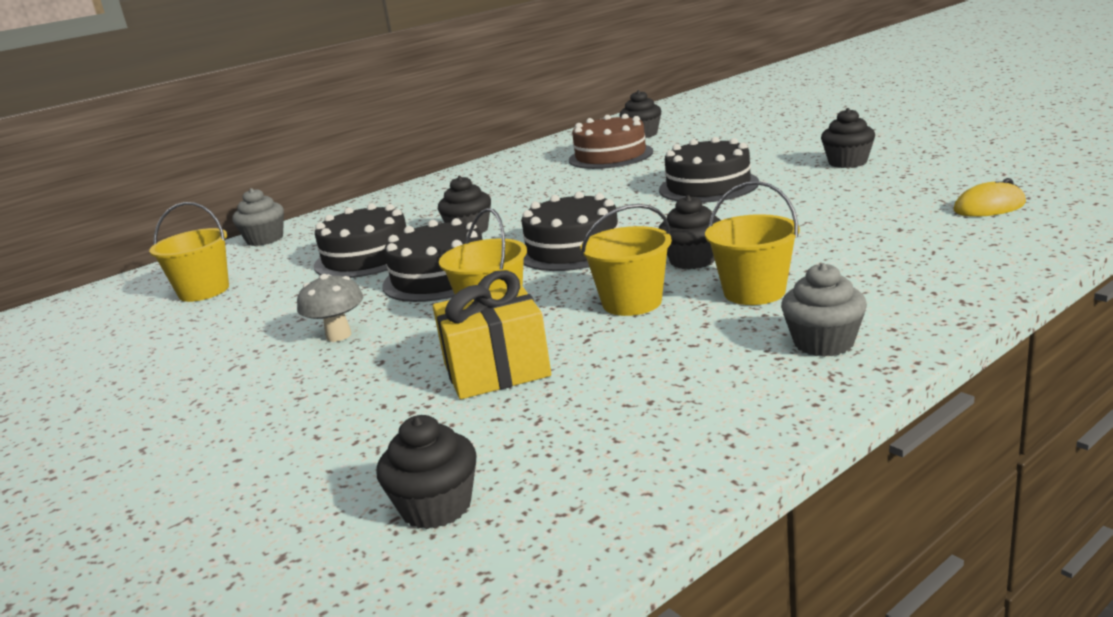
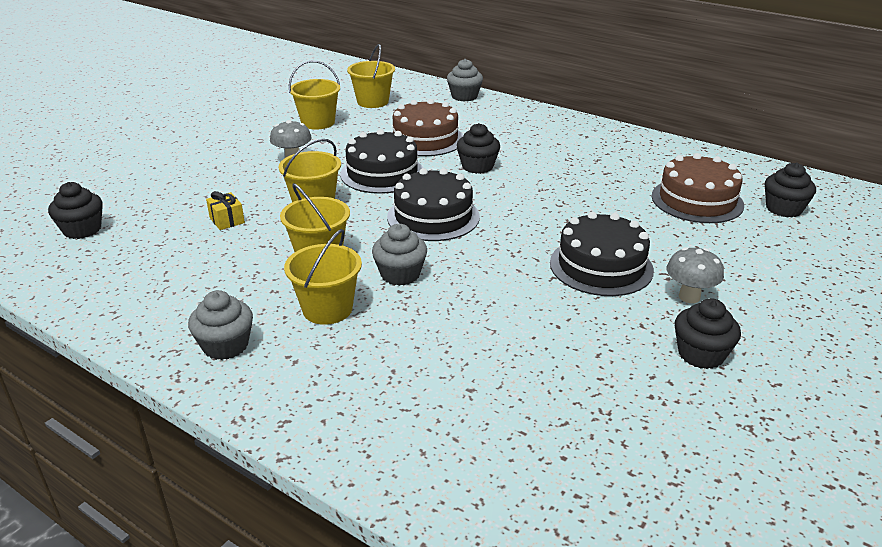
camera: 70 degrees right, 10 degrees up
black cake [314,203,407,278] -> brown cake [392,99,463,156]
yellow gift [433,270,551,399] -> yellow gift [206,191,245,230], size x0.50
black cupcake [659,195,721,269] -> grey cupcake [372,224,427,286]
yellow mouse [954,178,1026,217] -> none
none -> yellow bucket [289,61,340,130]
none -> grey mushroom [667,247,724,303]

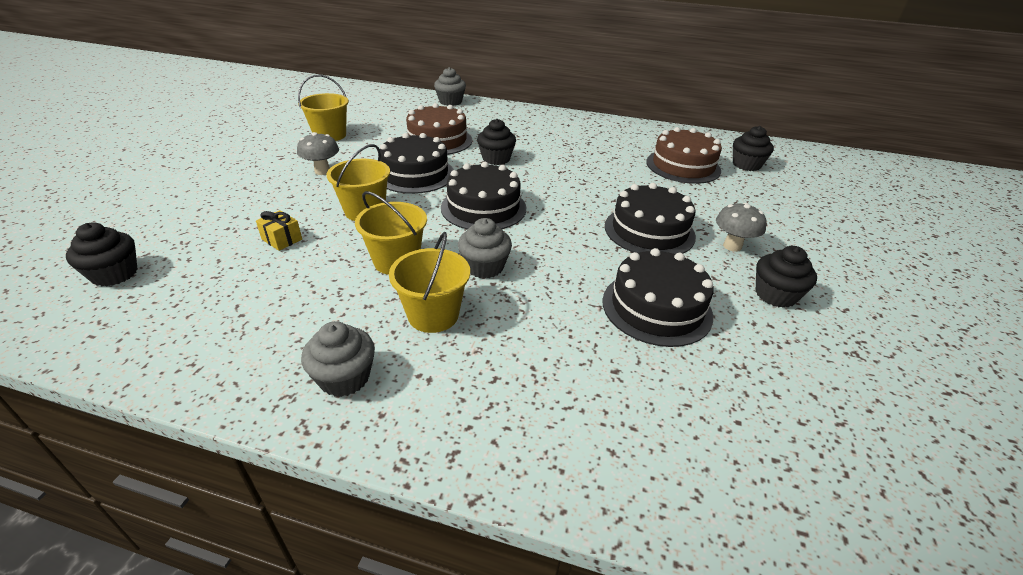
camera: 20 degrees left, 5 degrees up
yellow bucket [347,44,395,108] -> none
none -> black cake [602,248,714,347]

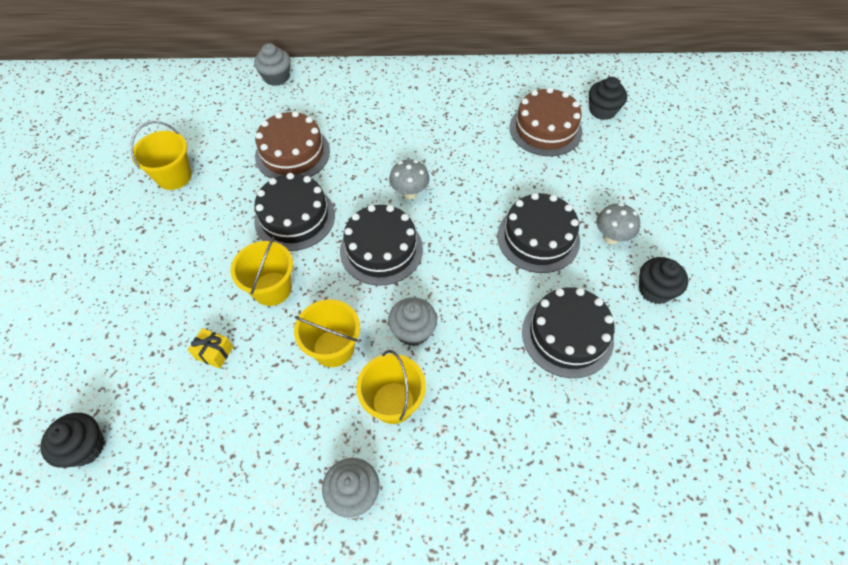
camera: 15 degrees left, 20 degrees up
grey mushroom [297,132,339,175] -> grey mushroom moved to [389,159,430,199]
black cupcake [477,119,516,165] -> none

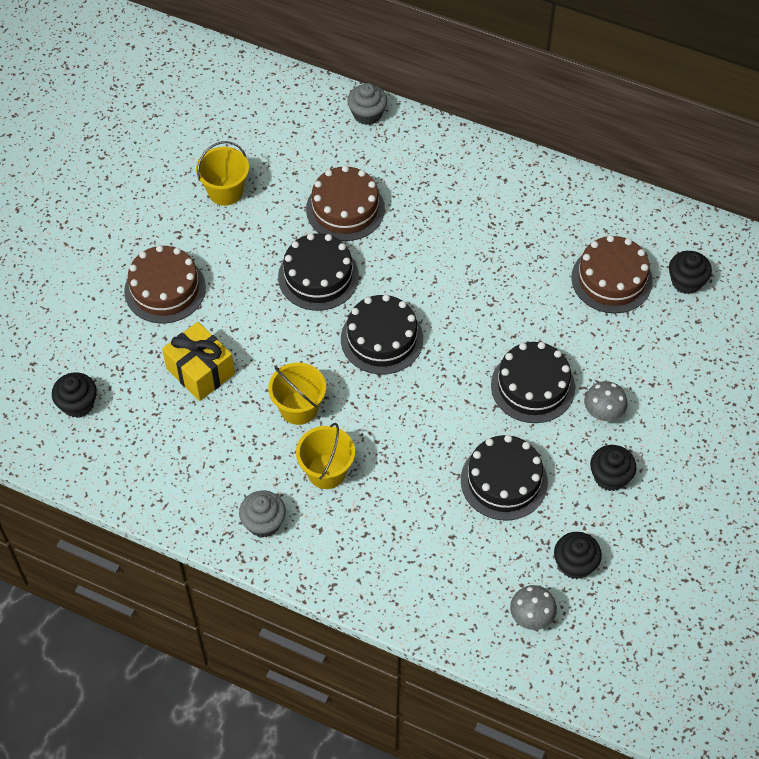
camera: 25 degrees right, 0 degrees up
yellow gift [188,328,233,369] -> yellow gift [162,322,235,401], size x1.99
yellow bucket [231,237,293,306] -> none
grey cupcake [388,297,437,346] -> none
grey mushroom [389,159,430,199] -> grey mushroom moved to [510,585,557,630]
none -> brown cake [124,245,206,323]
none -> black cupcake [554,532,602,579]

